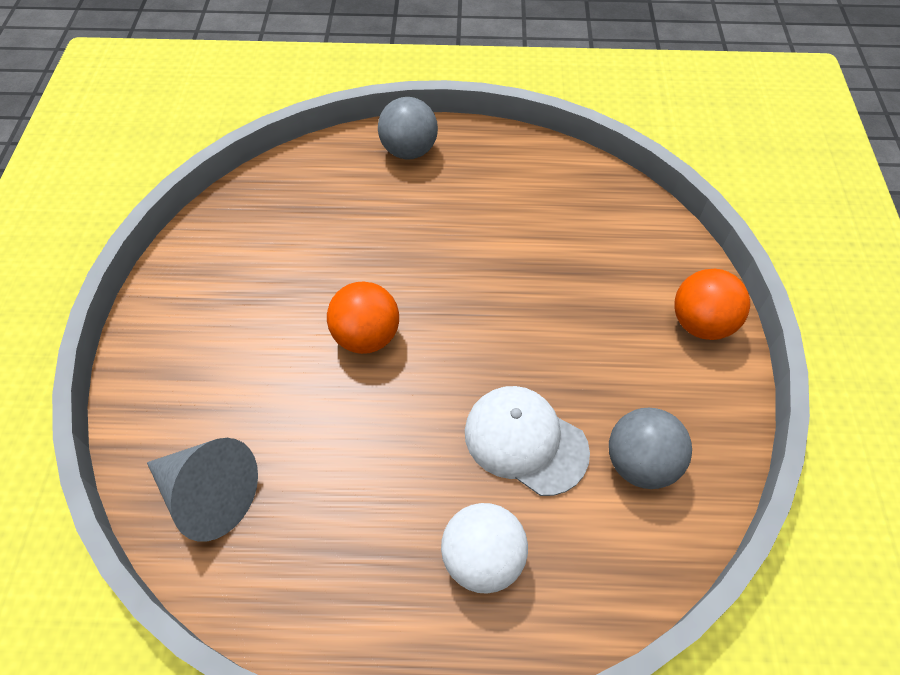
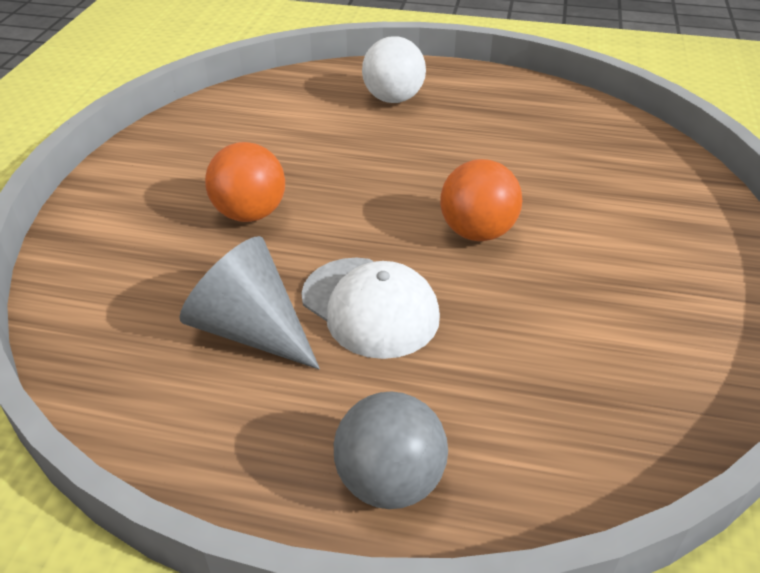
camera: 170 degrees left, 15 degrees down
grey cone [147,438,258,542] -> grey cone moved to [179,236,320,369]
white cap [465,386,590,496] -> white cap moved to [301,258,440,359]
grey ball [609,408,692,489] -> none
orange ball [675,269,750,340] -> orange ball moved to [205,142,285,222]

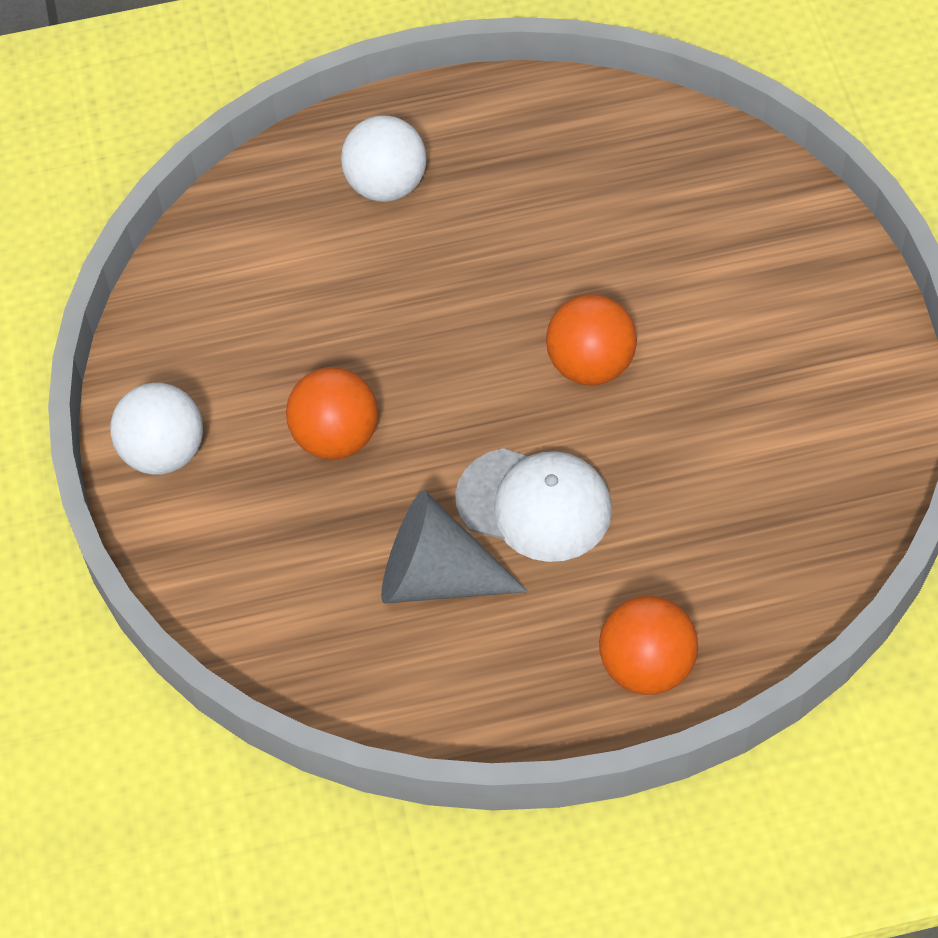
camera: 20 degrees left, 15 degrees up
grey ball [334,391,448,509] -> orange ball [599,596,698,695]
none -> white ball [110,383,203,475]

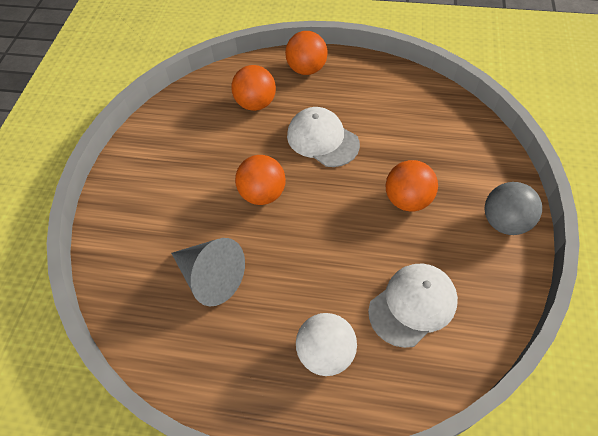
camera: 160 degrees left, 0 degrees up
white ball [110,383,203,475] -> grey ball [485,182,542,235]
grey cone [381,491,528,604] -> grey cone moved to [171,238,245,306]
none -> orange ball [232,65,276,111]
none -> white cap [368,263,458,348]

